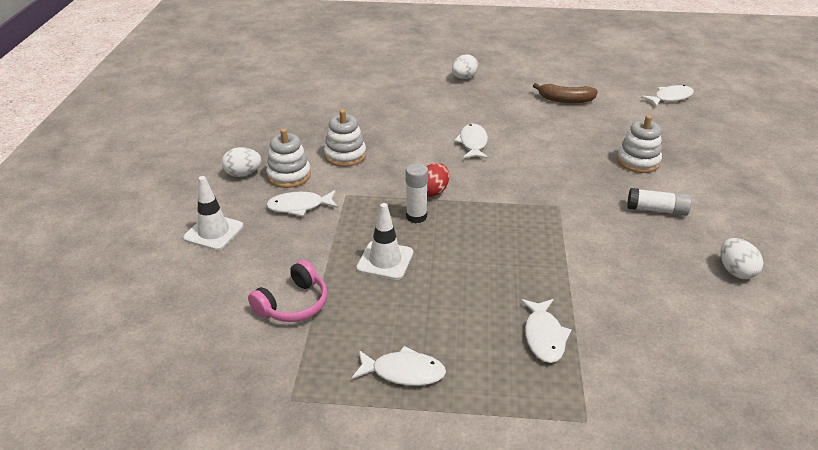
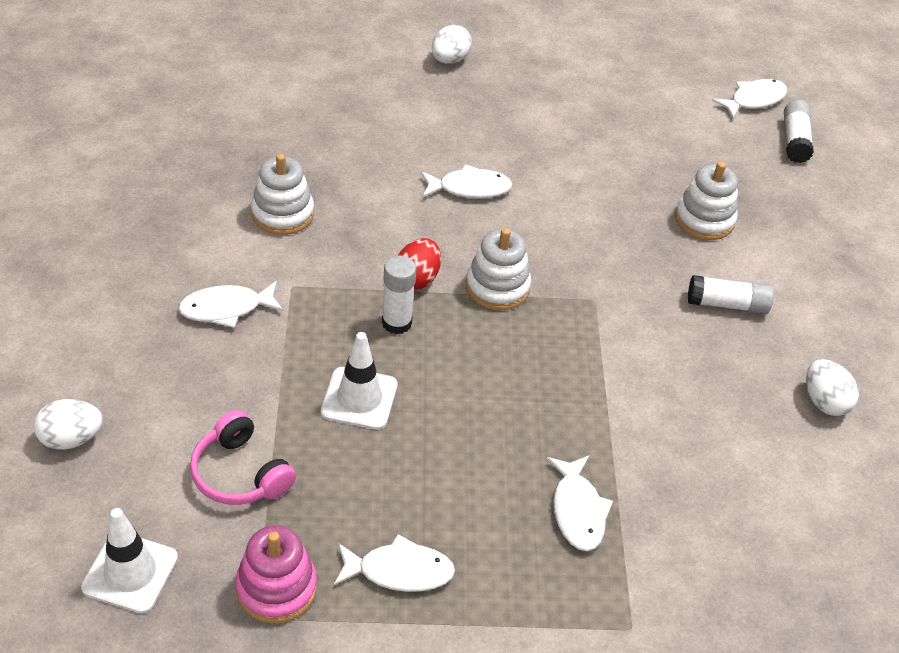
camera: 10 degrees left, 10 degrees up
white traffic cone [183,176,244,251] -> white traffic cone moved to [81,508,178,614]
white egg [222,147,262,177] -> white egg moved to [34,399,103,450]
pink headphones [248,260,328,322] -> pink headphones turned 105 degrees clockwise [190,410,296,505]
white stacking toy [266,129,311,188] -> white stacking toy moved to [466,228,531,310]
white fish [454,124,488,159] -> white fish turned 90 degrees clockwise [421,164,512,198]
brown banana [533,83,598,103] -> none
none -> pink stacking toy [236,525,317,623]
none -> white glue stick [784,100,814,163]

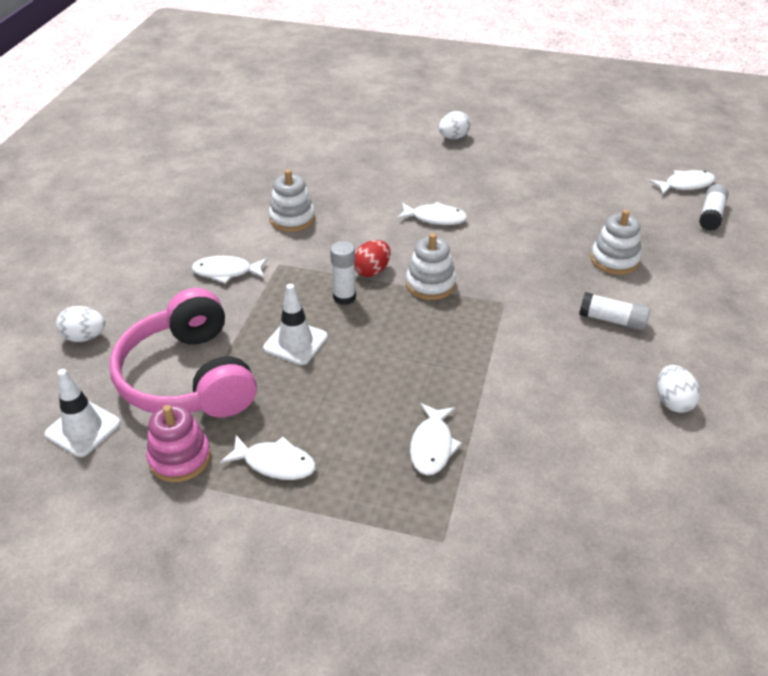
camera: 20 degrees right, 5 degrees down
pink headphones [190,410,296,505] -> pink headphones [109,288,257,418], size x1.94

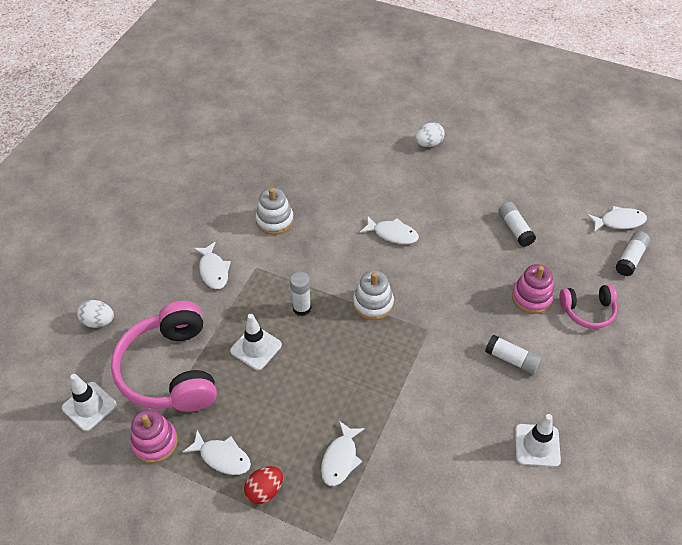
camera: 10 degrees right, 10 degrees up
white fish [191,256,268,284] -> white fish turned 120 degrees counterclockwise [193,242,231,289]
red egg [355,240,390,277] -> red egg moved to [244,466,283,504]
white stacking toy [591,210,642,275] -> pink stacking toy [512,264,554,314]
white egg [657,365,700,413] -> white traffic cone [515,414,561,467]
none -> white glue stick [498,202,536,247]
none -> pink headphones [559,285,617,329]

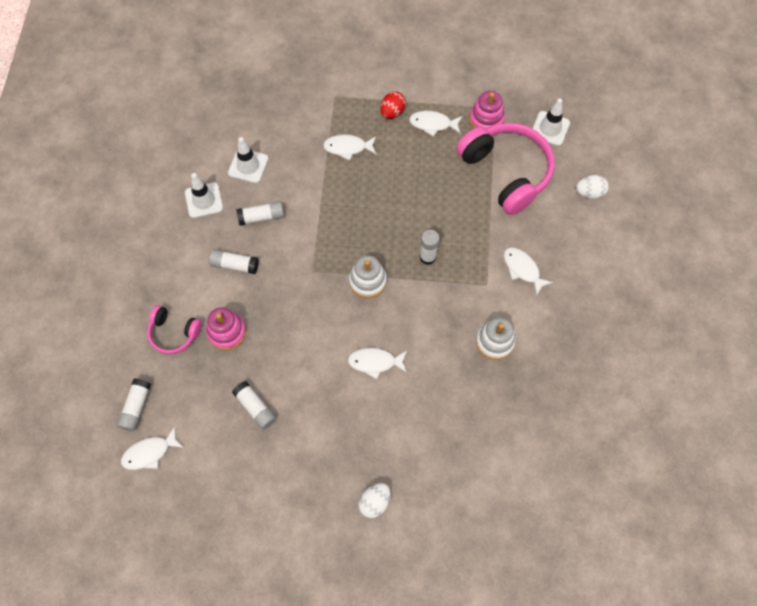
camera: 160 degrees right, 15 degrees up
white traffic cone [230,314,282,370] -> white traffic cone moved to [228,137,269,183]
white fish [321,421,365,486] -> white fish turned 90 degrees counterclockwise [323,135,376,161]
pink headphones [559,285,617,329] -> pink headphones turned 135 degrees counterclockwise [147,305,202,354]
none -> white glue stick [236,201,284,226]

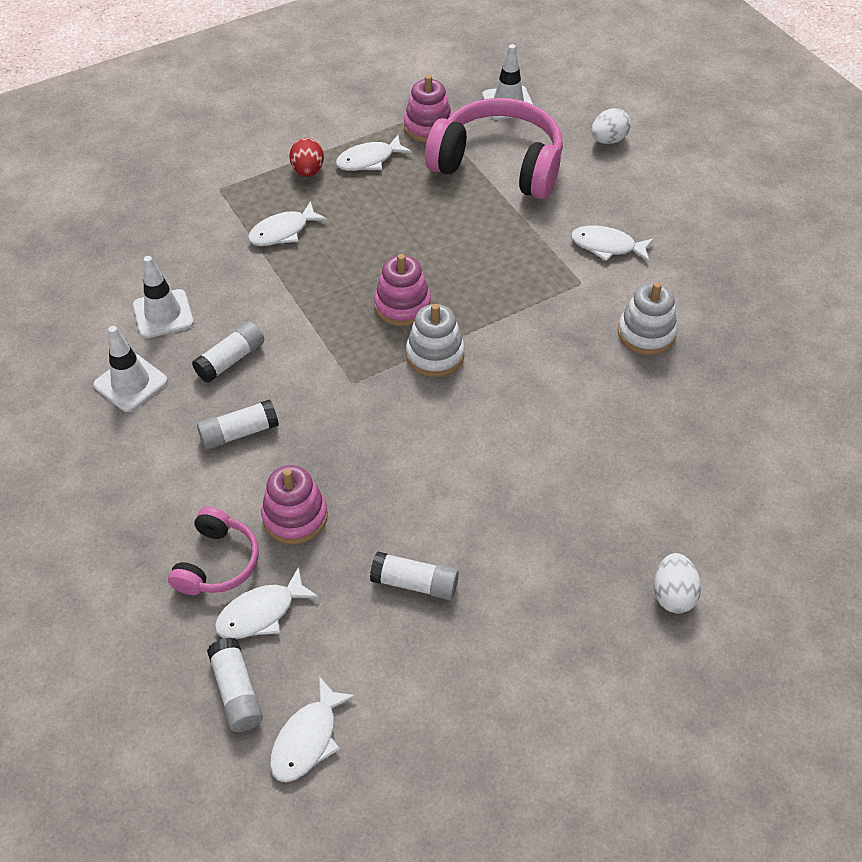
camera: 35 degrees left, 15 degrees down
pink headphones [147,305,202,354] -> pink headphones turned 60 degrees counterclockwise [168,507,259,595]
white fish [348,348,407,379] -> white fish moved to [215,567,319,639]
white glue stick [420,230,439,265] -> none
none -> pink stacking toy [374,254,431,326]

